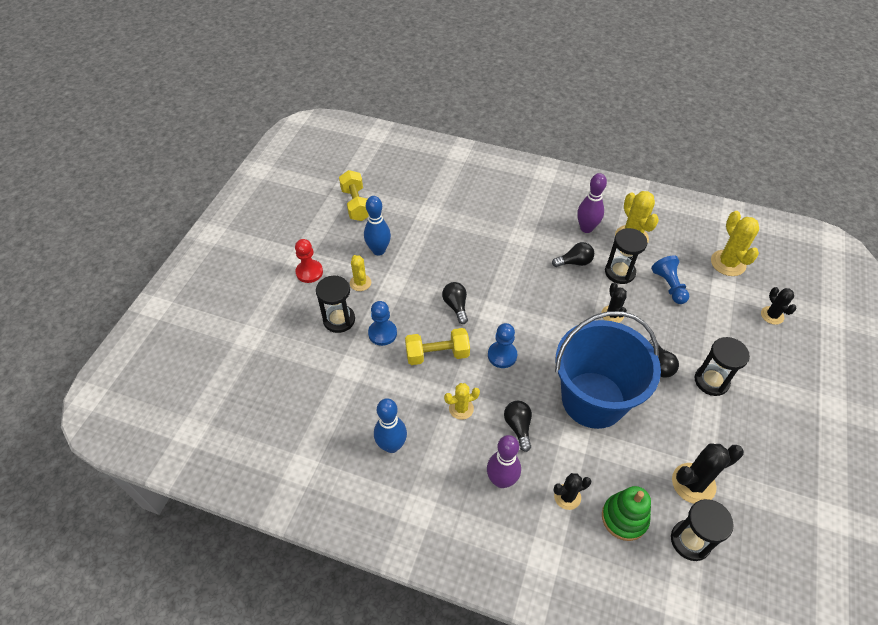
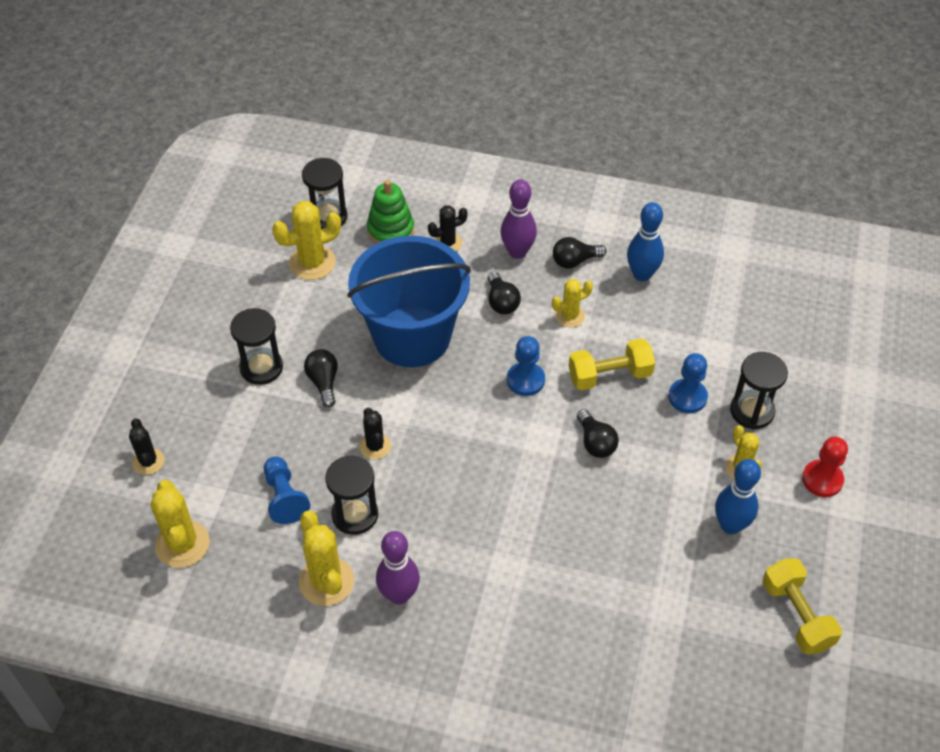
camera: 175 degrees right, 0 degrees up
black light bulb [552,242,594,267] -> black light bulb moved to [553,237,607,269]
black cactus [672,443,744,504] -> yellow cactus [272,201,341,280]

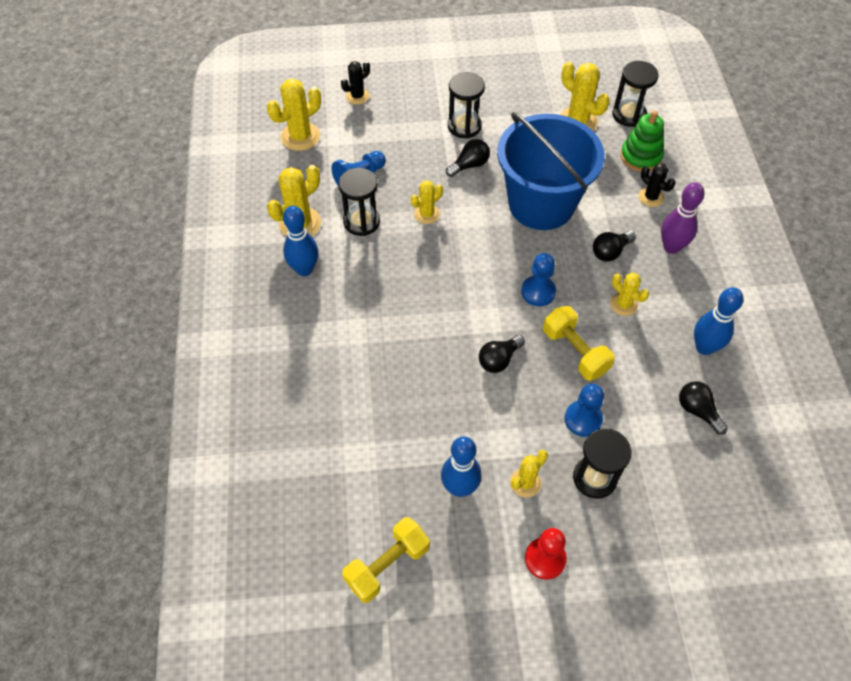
camera: 70 degrees right, 5 degrees up
black cactus [359,408,391,459] -> yellow cactus [411,180,443,224]
purple bowling pin [376,531,420,604] -> blue bowling pin [283,206,318,276]
black light bulb [553,237,607,269] -> black light bulb moved to [679,381,728,435]

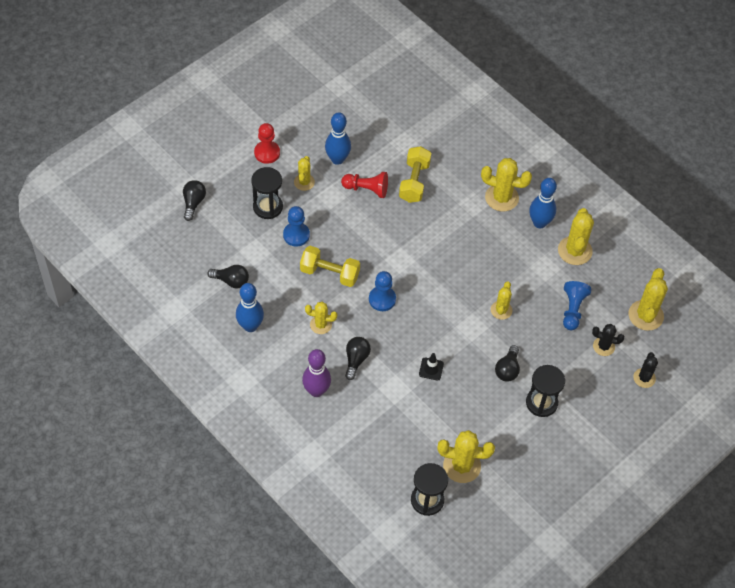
camera: 140 degrees right, 0 degrees up
black hourglass [338,168,380,236] -> none
yellow dumbbell [342,517,430,603] -> yellow dumbbell moved to [399,146,431,203]
black light bulb [479,335,525,373] -> black light bulb moved to [183,180,206,221]
blue bucket [497,112,605,230] -> black traffic cone [419,353,444,381]
green stacking toy [620,110,664,172] -> none
black cactus [639,163,675,207] -> black cactus moved to [592,324,625,356]
none -> red pawn [341,172,388,198]
none -> yellow cactus [481,158,532,212]

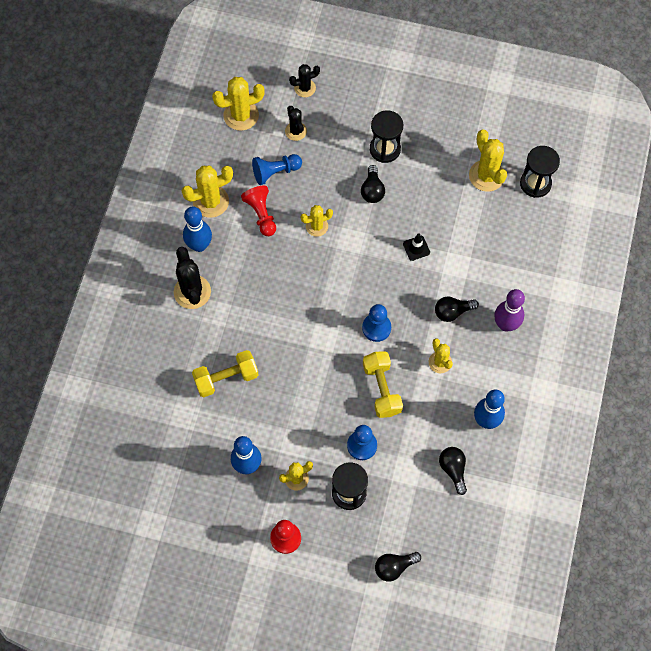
camera: 120 degrees left, 10 degrees up
red pawn [341,172,388,198] -> red pawn moved to [241,186,276,236]
yellow cactus [481,158,532,212] -> black cactus [174,247,211,309]
black light bulb [495,345,520,382] -> black light bulb turned 105 degrees clockwise [361,165,385,203]

